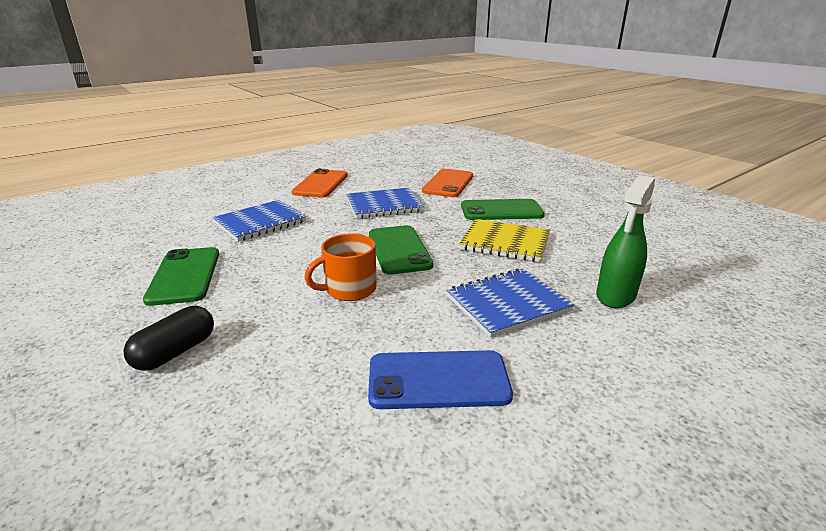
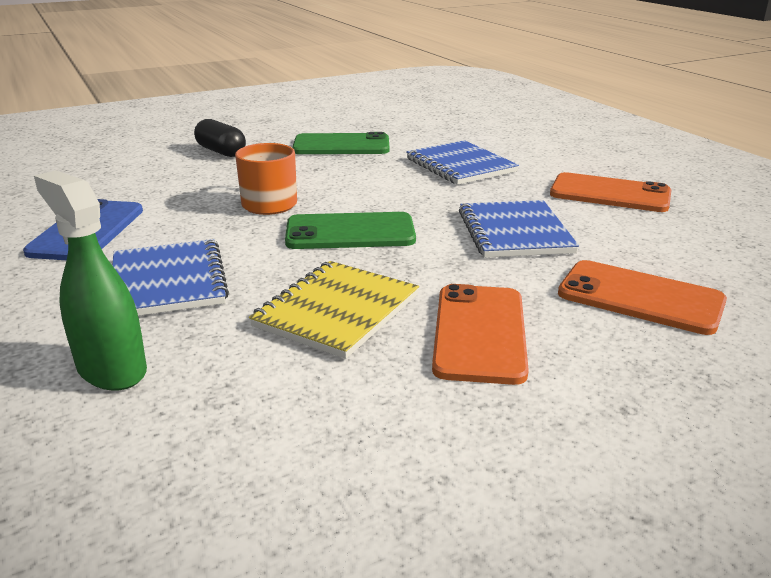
camera: 100 degrees right, 0 degrees up
green phone [461,199,545,220] -> orange phone [432,284,529,385]

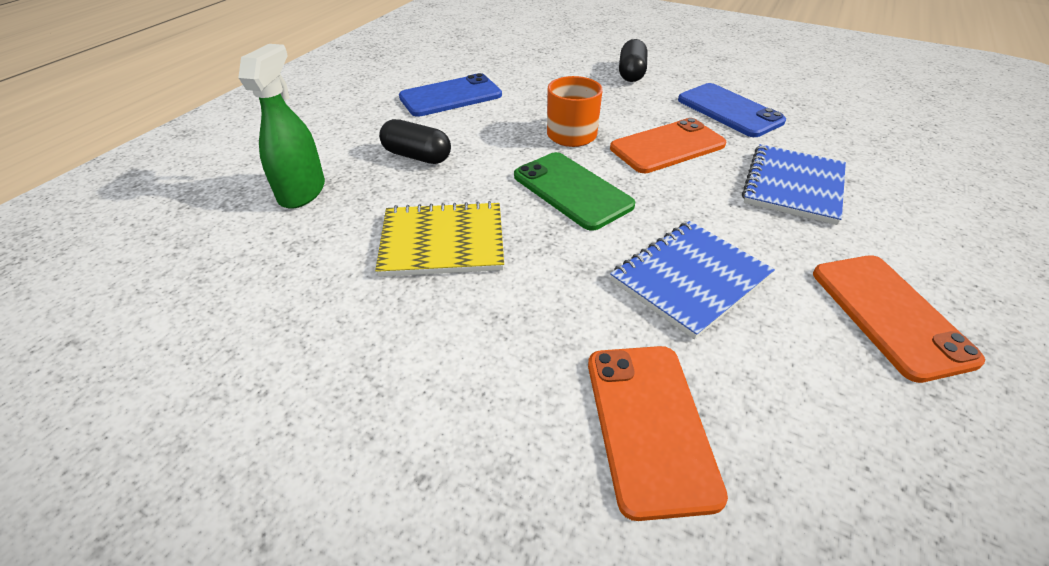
camera: 55 degrees right, 15 degrees up
blue notebook [112,239,229,316] -> black capsule [379,119,451,164]
green phone [292,132,389,154] -> blue phone [678,83,786,137]
orange phone [432,284,529,385] -> orange phone moved to [610,118,726,173]

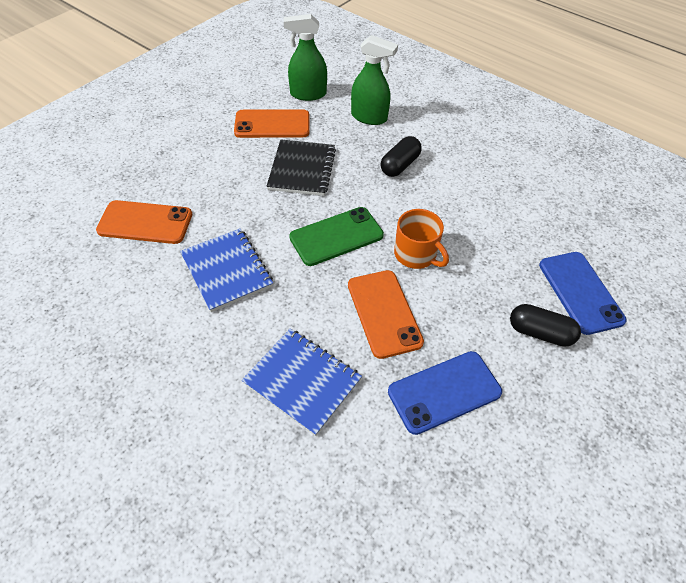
camera: 100 degrees right, 10 degrees up
yellow notebook [375,201,504,277] -> black notebook [266,139,336,196]
blue phone [399,73,502,117] -> blue phone moved to [539,252,627,335]
orange phone [813,255,985,383] -> orange phone moved to [234,109,309,138]
none -> green spray bottle [284,14,327,101]

